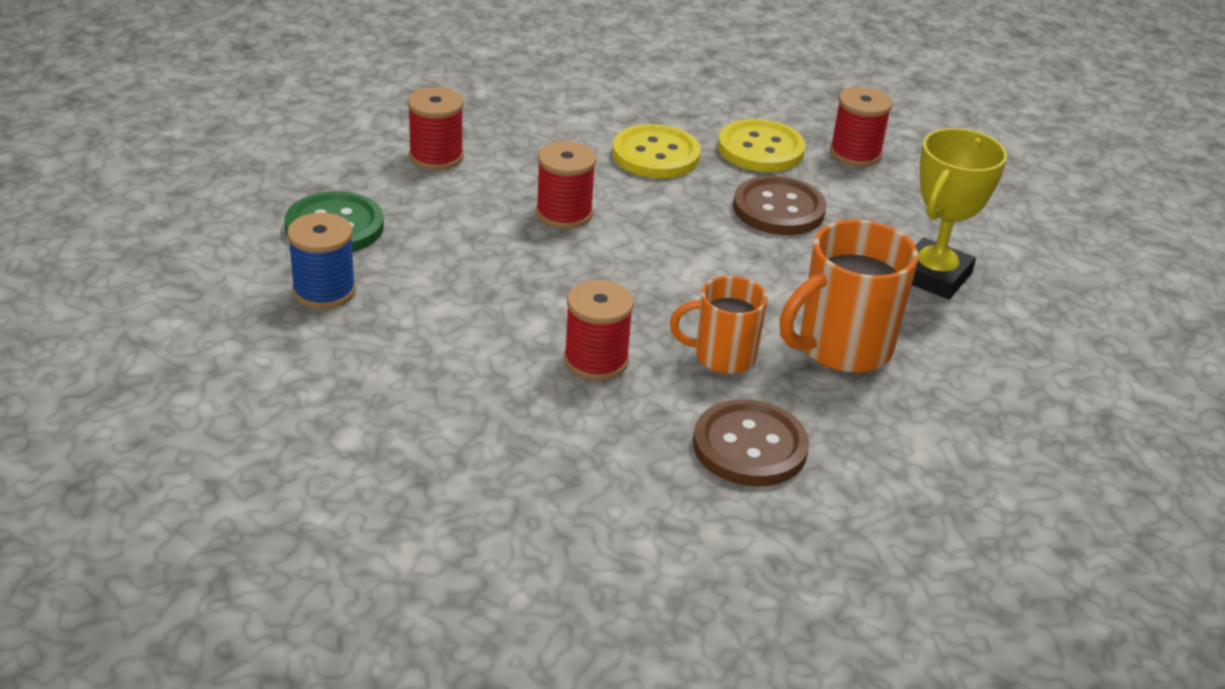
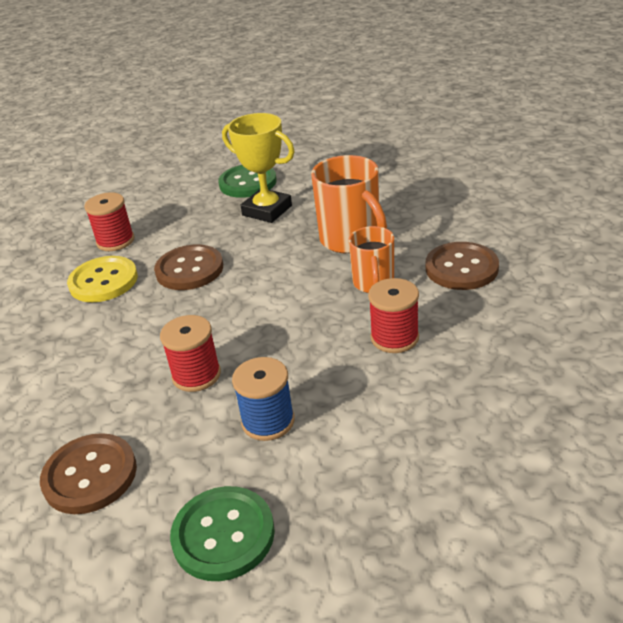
camera: 85 degrees left, 0 degrees up
blue spool [287,213,356,309] -> blue spool moved to [232,357,295,441]
red spool [407,87,464,170] -> brown button [40,433,137,514]
yellow button [612,124,701,178] -> none
none -> green button [218,165,277,198]

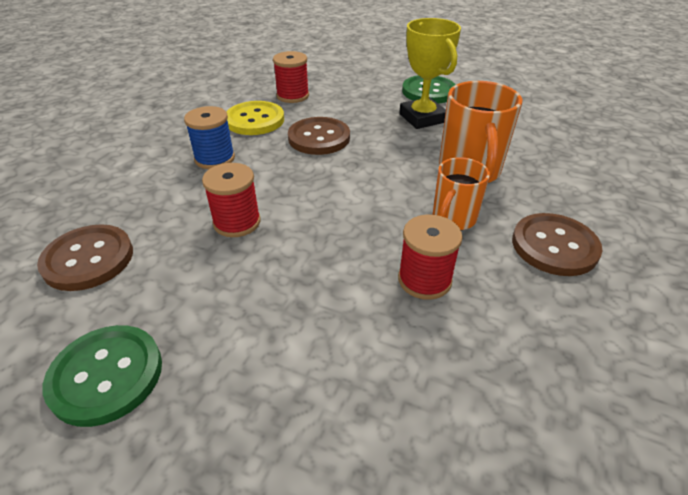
camera: 30 degrees right, 5 degrees up
blue spool [232,357,295,441] -> blue spool moved to [184,106,235,169]

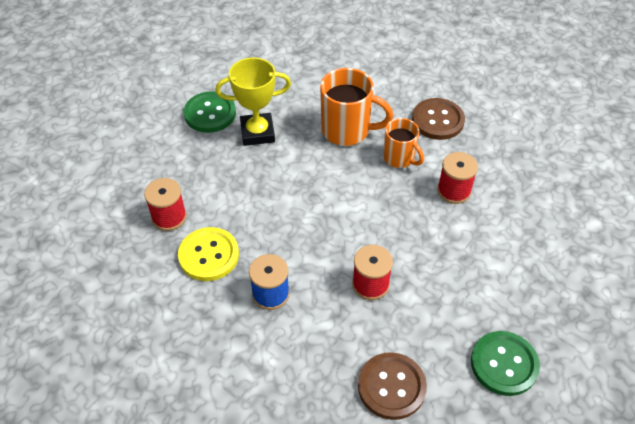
camera: 75 degrees left, 10 degrees up
brown button [288,117,350,155] -> none

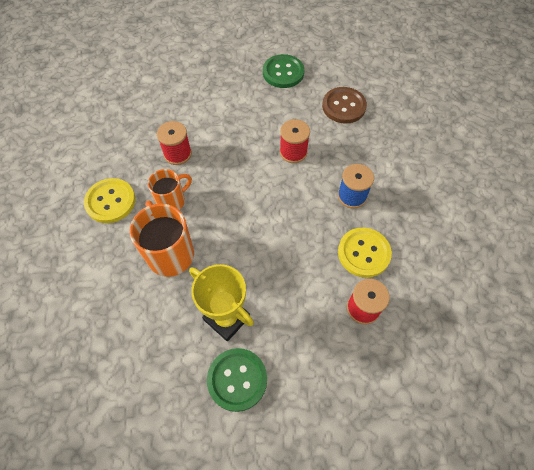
camera: 130 degrees left, 10 degrees up
orange mug [383,118,424,168] -> orange mug turned 45 degrees clockwise [148,169,192,210]
brown button [412,98,465,140] -> yellow button [84,178,135,223]

